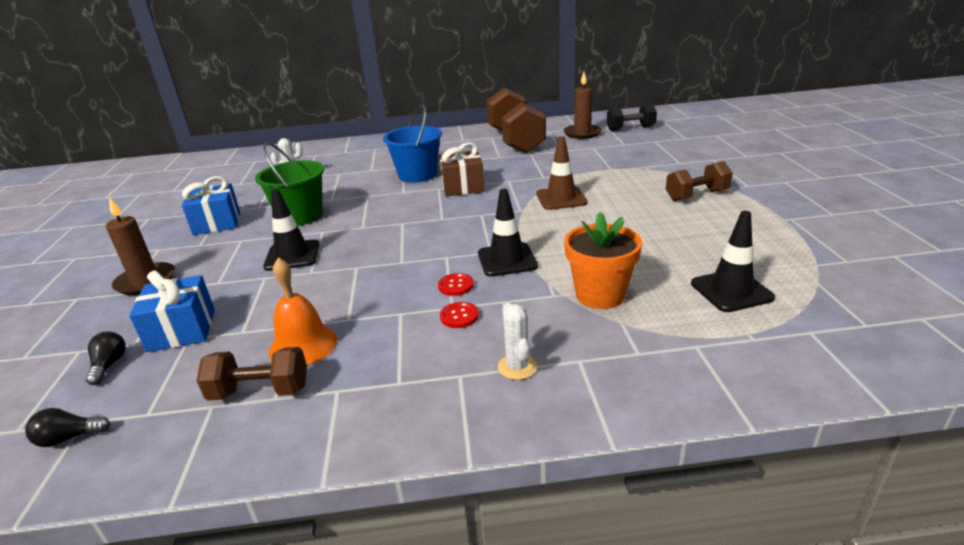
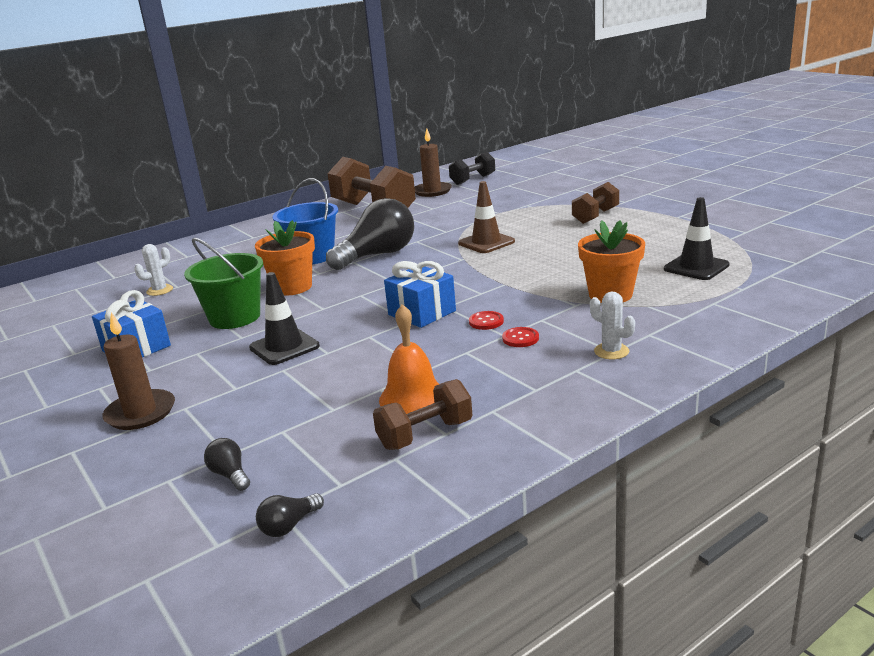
camera: 30 degrees left, 5 degrees down
blue gift [129,270,215,352] -> blue gift moved to [384,261,456,328]
brown gift [439,142,485,197] -> black light bulb [326,198,414,270]
black traffic cone [478,189,538,277] -> none
none -> orange flower pot [255,220,315,296]

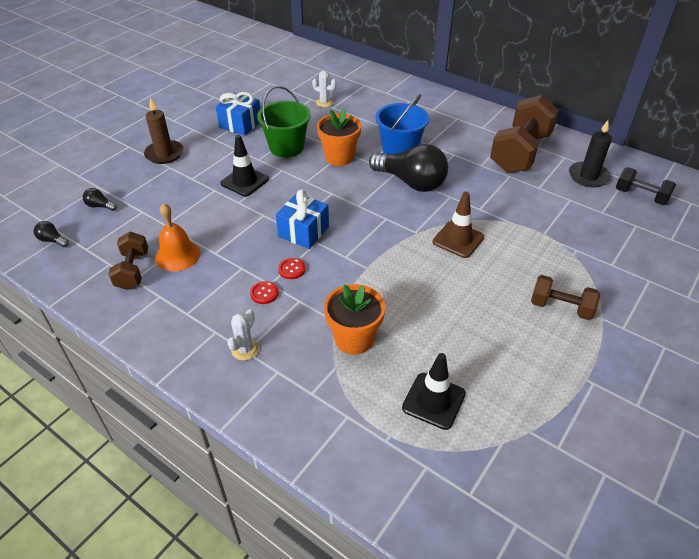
camera: 70 degrees right, 20 degrees up
black light bulb [204,438,250,491] -> black light bulb turned 105 degrees counterclockwise [83,188,117,211]
brown dumbbell [373,379,472,450] -> brown dumbbell turned 45 degrees clockwise [108,232,148,290]
brown candle [415,129,452,197] -> black candle [569,120,612,188]

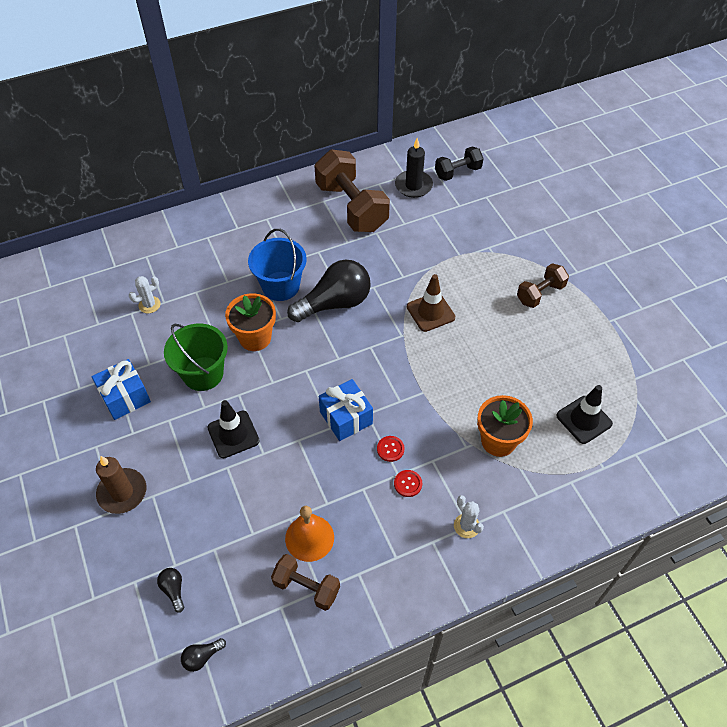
camera: 60 degrees left, 10 degrees up
black light bulb [83,188,117,211] -> black light bulb turned 105 degrees clockwise [157,568,184,613]

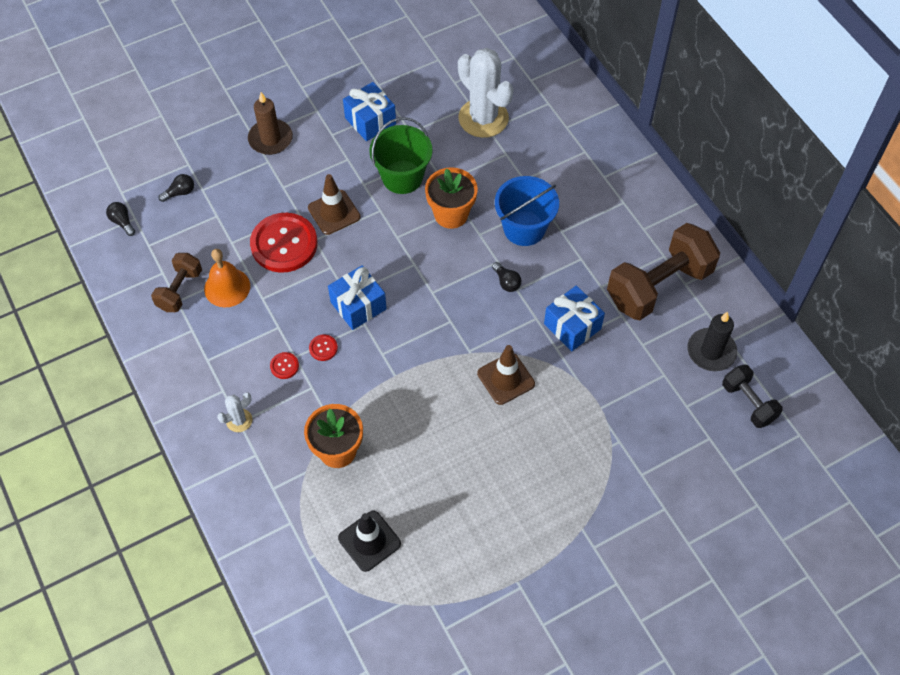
camera: 85 degrees right, 5 degrees up
white cactus [129,276,161,313] -> white cactus [458,48,514,138], size x2.21
black traffic cone [207,400,260,458] -> brown traffic cone [308,174,361,235]
black light bulb [287,260,371,322] -> black light bulb [492,262,521,292], size x0.40
brown dumbbell [517,263,569,308] -> none
none -> red button [250,213,317,273]
none -> blue gift [544,286,605,351]

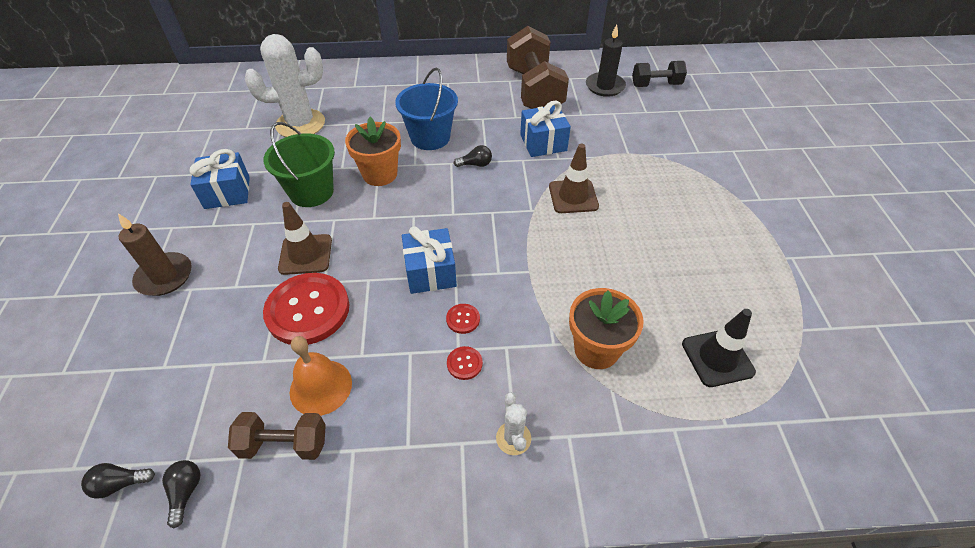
camera: 65 degrees left, 10 degrees down
brown dumbbell [151,253,202,312] -> brown dumbbell turned 45 degrees counterclockwise [228,412,326,460]
black light bulb [159,174,194,202] -> black light bulb moved to [162,460,200,528]

